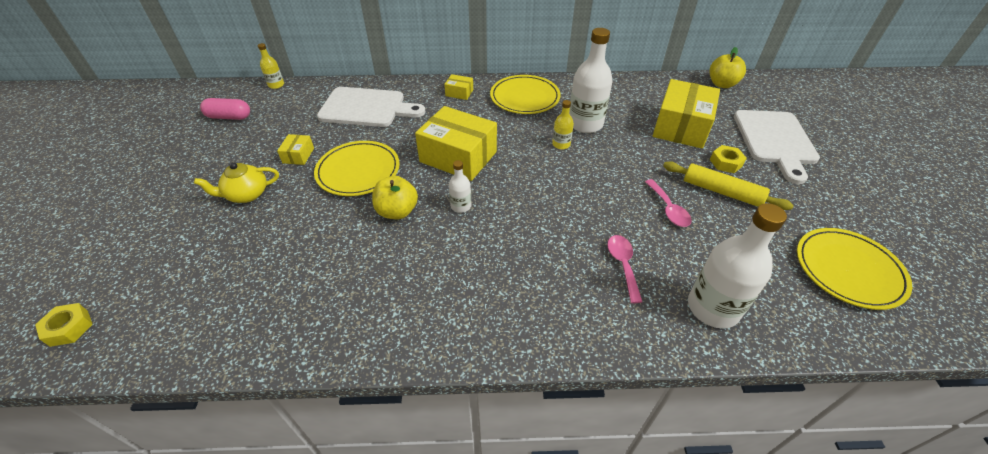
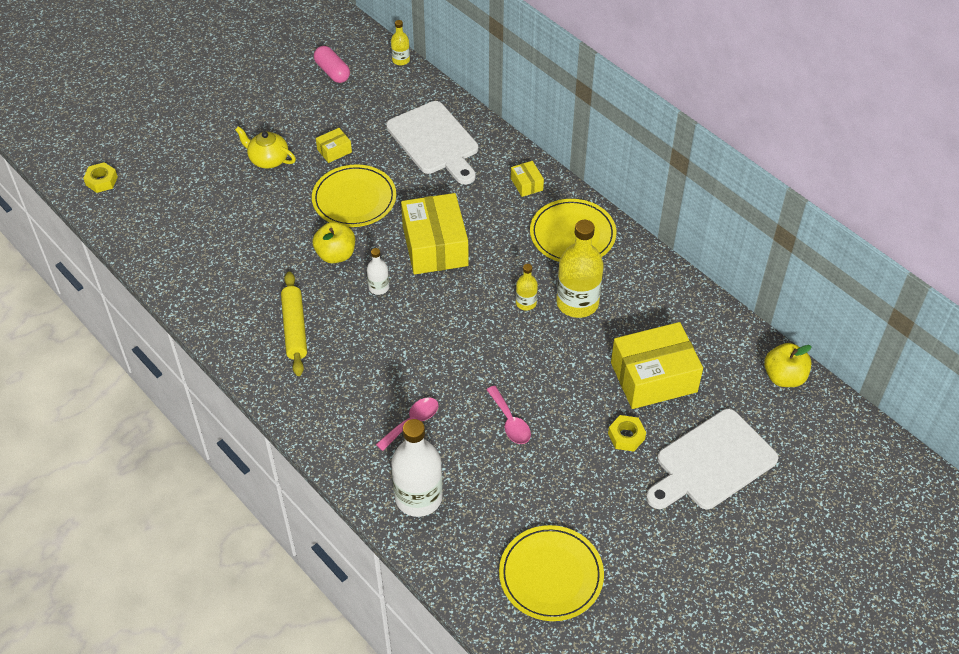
camera: 50 degrees right, 5 degrees up
white bottle [569,28,613,133] -> yellow bottle [556,220,603,318]
pink spoon [645,179,691,227] -> pink spoon turned 60 degrees counterclockwise [486,386,531,444]
yellow rolling pin [663,161,794,210] -> yellow rolling pin moved to [281,272,307,376]

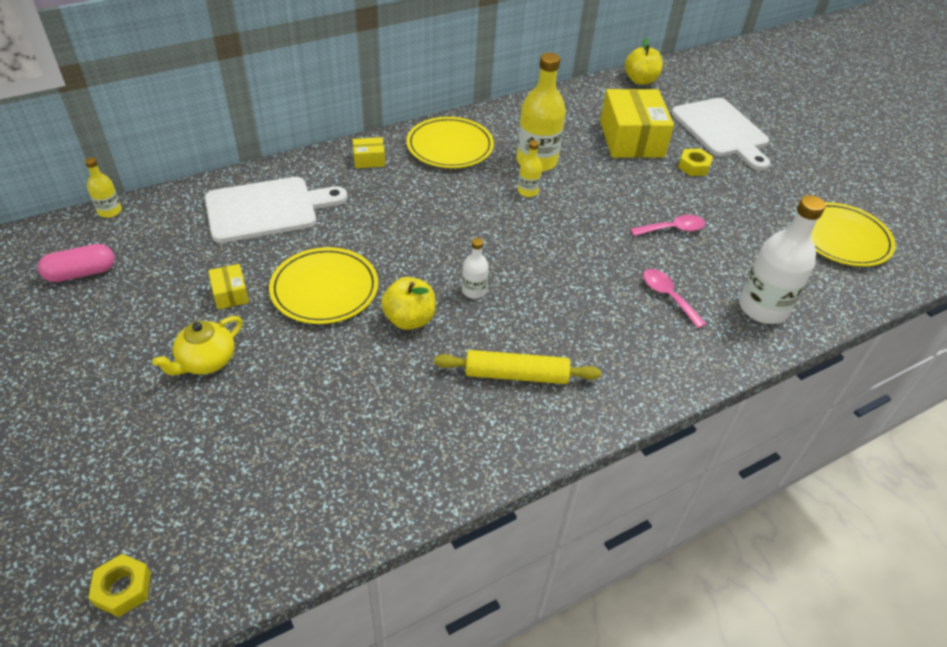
camera: 80 degrees left, 5 degrees down
yellow box [401,193,469,274] -> none

